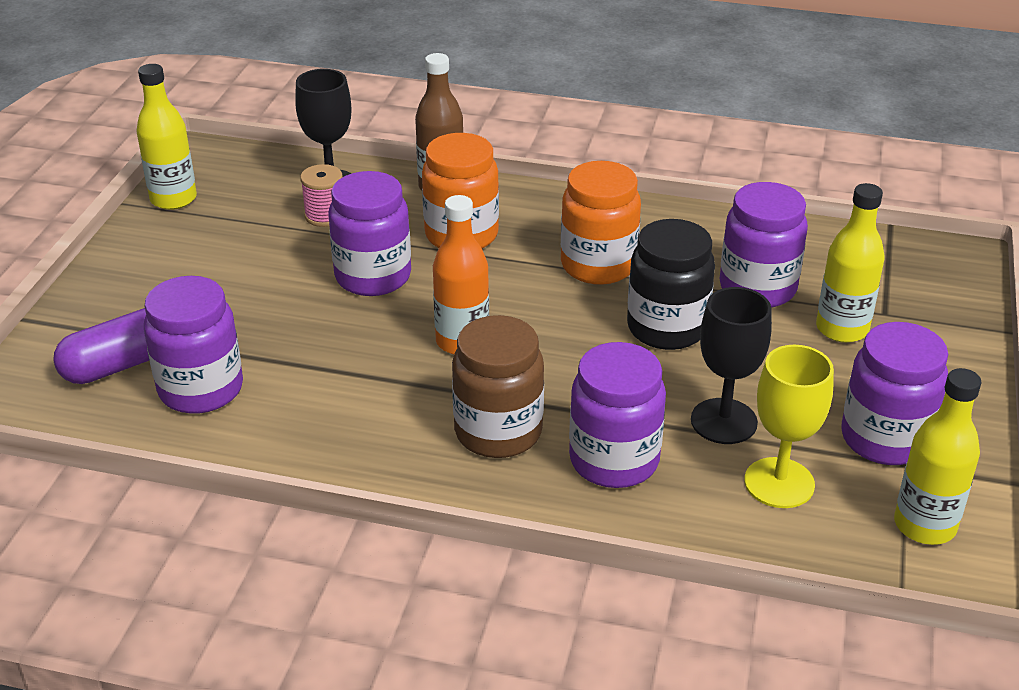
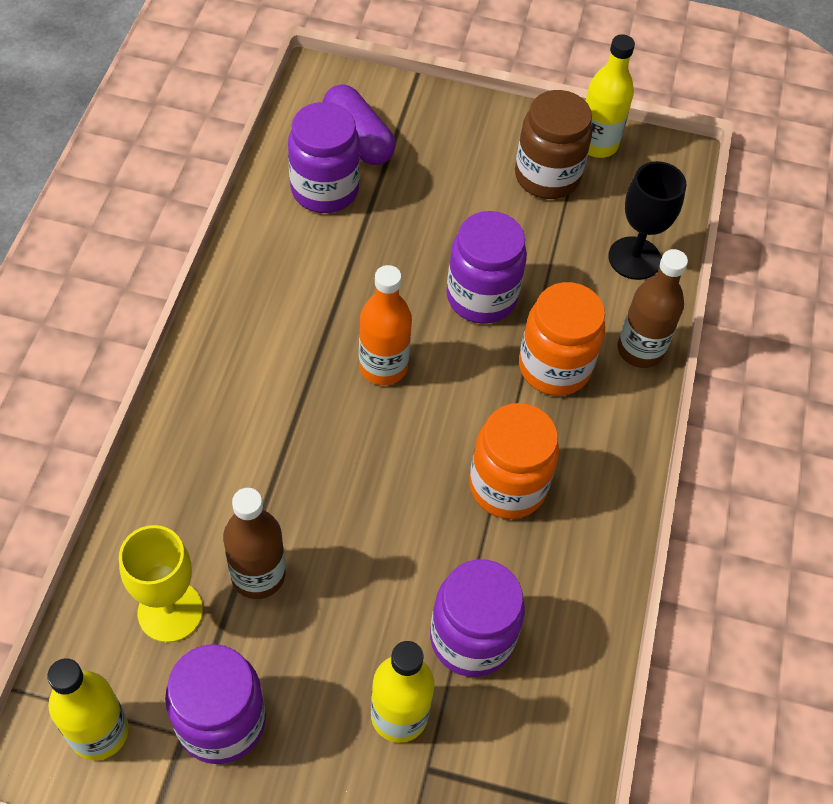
camera: 85 degrees right, 20 degrees up
pink spool [300,164,343,227] -> none
brown jar [452,315,544,458] -> brown jar moved to [515,90,592,199]
purple jar [569,342,666,488] -> none
black jar [627,219,715,350] -> none
black goblet [691,287,772,444] -> brown bottle [223,488,285,599]

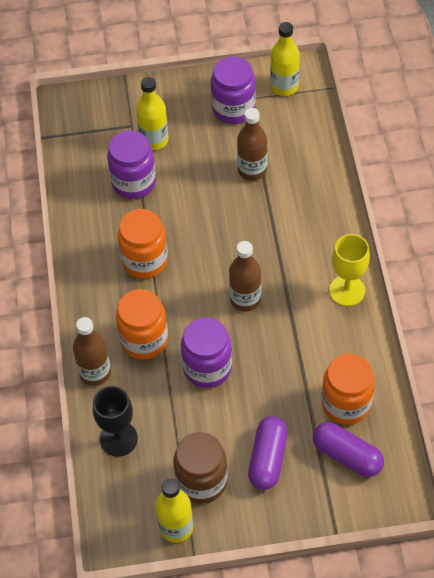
camera: 165 degrees right, 0 degrees up
yellow goblet [119,525,203,643] -> yellow goblet moved to [329,234,370,306]
purple jar [288,102,360,213] -> orange jar [322,354,375,425]
orange bottle [359,265,412,385] -> brown bottle [229,241,261,312]
none -> purple capsule [248,416,288,490]

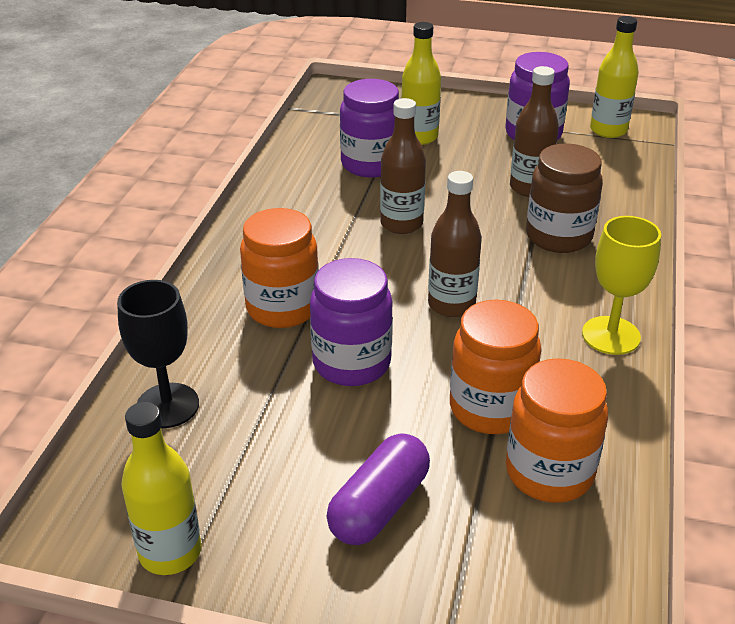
camera: 20 degrees right, 20 degrees down
brown bottle [73,317,111,386] -> brown bottle moved to [380,98,426,234]
orange jar [118,209,168,279] -> orange jar moved to [450,300,541,434]
brown jar [174,432,227,504] -> brown jar moved to [526,143,603,253]
purple capsule [313,422,384,477] -> none

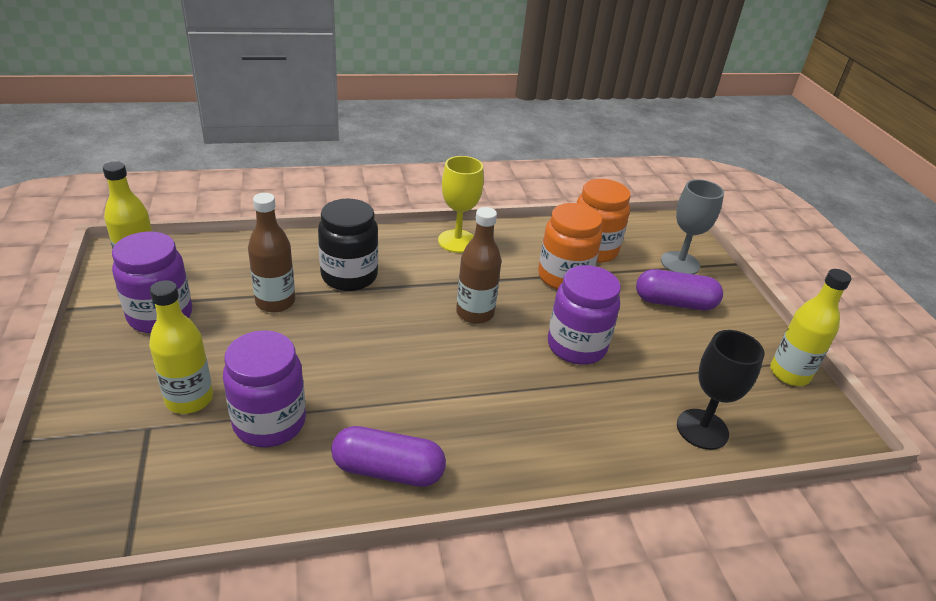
camera: 120 degrees left, 0 degrees up
orange jar [240,208,319,328] -> none
brown bottle [380,98,426,234] -> none
brown jar [526,143,603,253] -> black jar [318,199,378,291]
none -> purple capsule [331,426,446,487]
none -> grey goblet [661,179,724,274]

